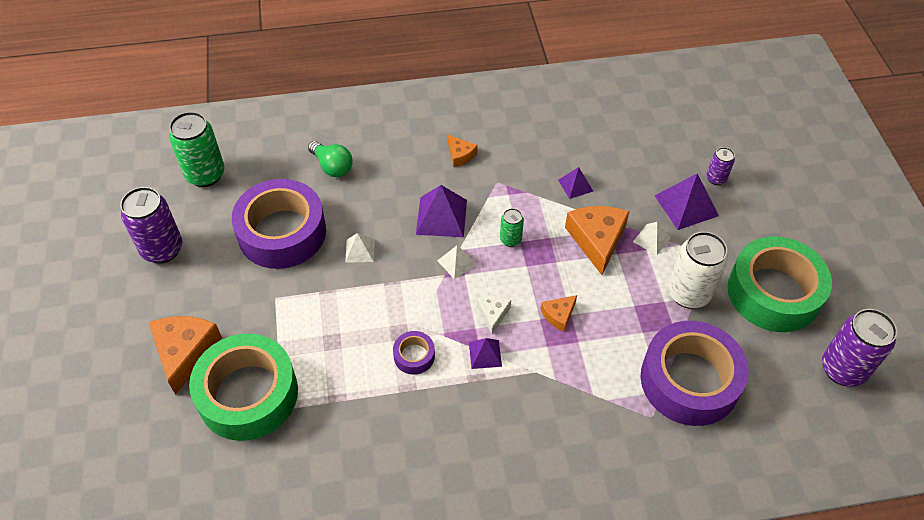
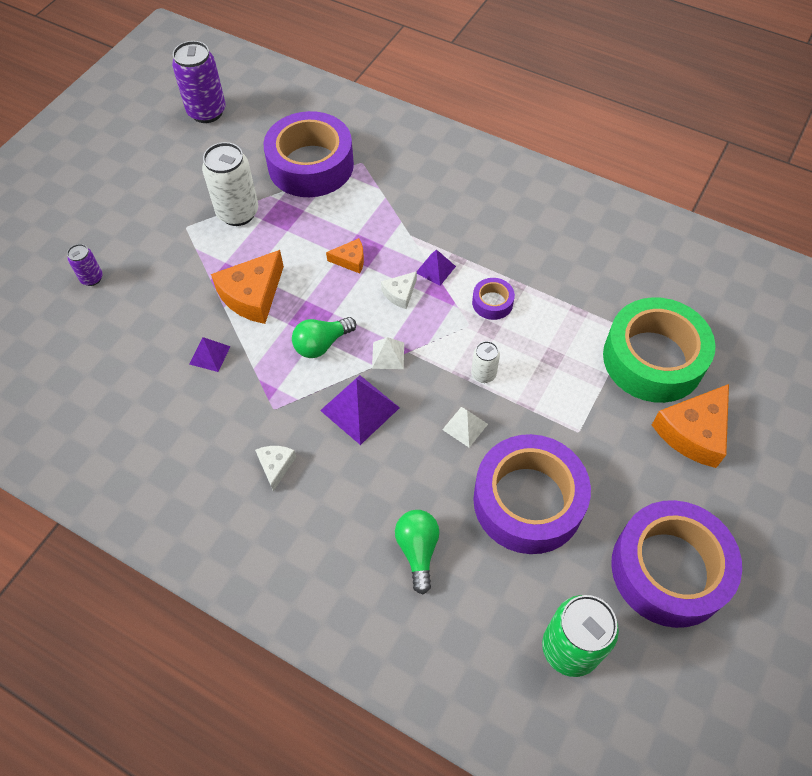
camera: 140 degrees left, 5 degrees up
purple can [120,187,182,264] -> purple tape [611,500,742,628]
orange cheese [448,135,478,167] -> white cheese [255,446,296,491]
green can [500,208,524,247] -> green light bulb [292,317,356,358]
white pyramid [633,222,671,255] -> none
purple pyramid [655,174,719,230] -> none
green tape [727,236,832,332] -> none
none -> white can [471,341,500,383]

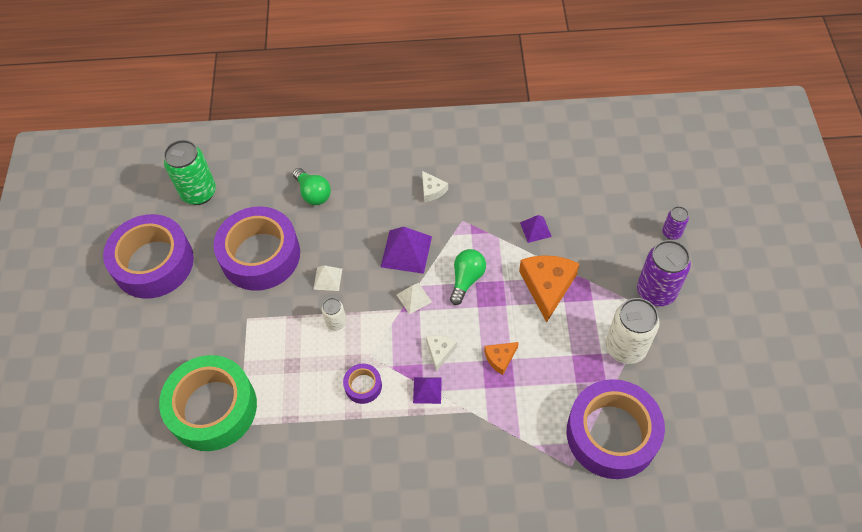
camera: 150 degrees right, 0 degrees up
purple can [172,41,225,123] -> purple can moved to [637,240,691,306]
orange cheese [652,384,729,468] -> none

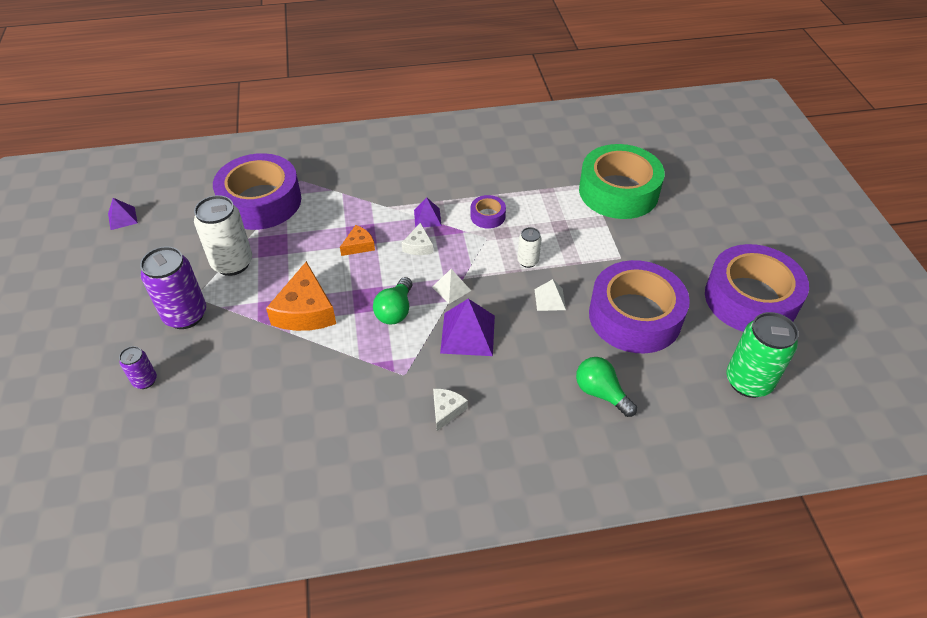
camera: 170 degrees right, 10 degrees down
white cheese [422,171,448,202] -> white cheese turned 60 degrees clockwise [433,389,468,431]
purple pyramid [520,215,552,243] -> purple pyramid moved to [108,198,138,230]

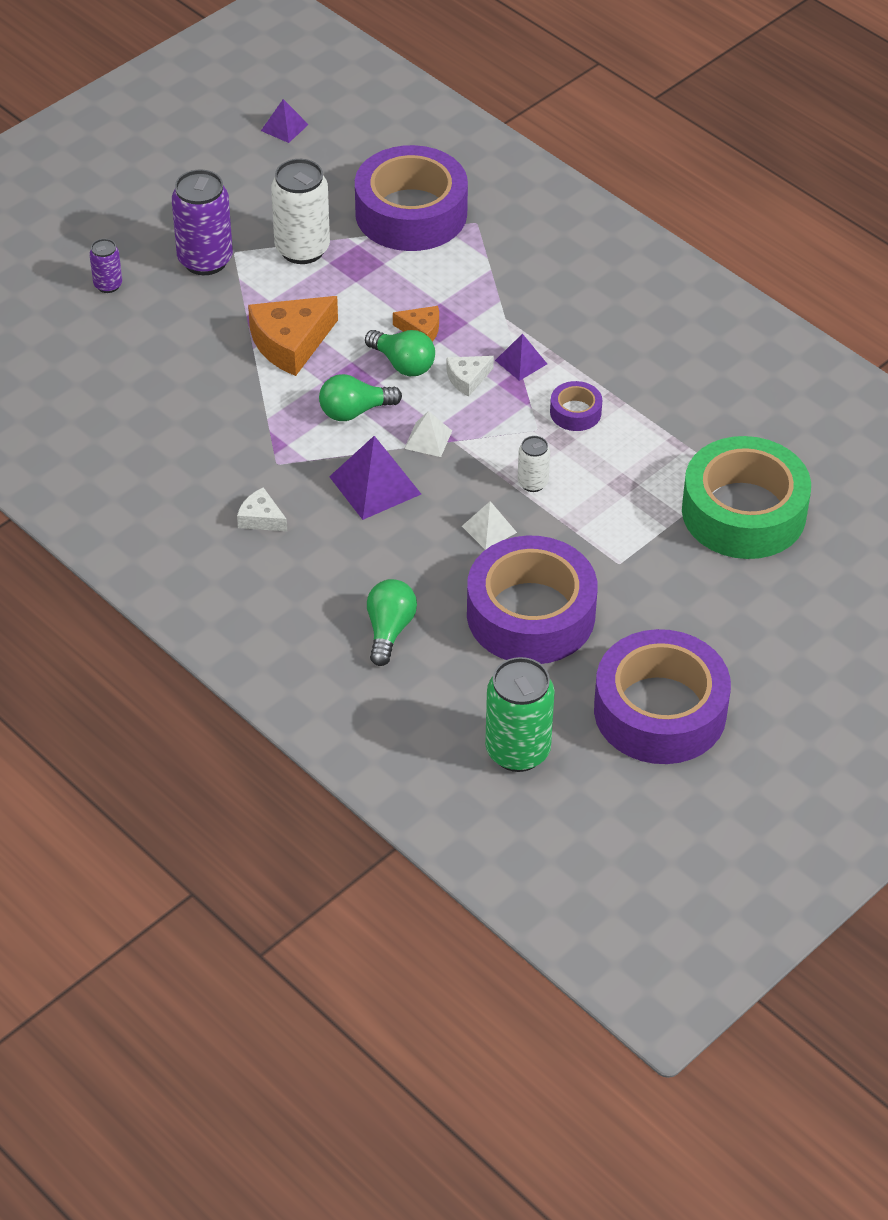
camera: 55 degrees right, 0 degrees up
white cheese [433,389,468,431] -> white cheese turned 135 degrees counterclockwise [237,487,287,531]
none -> green light bulb [365,330,435,376]

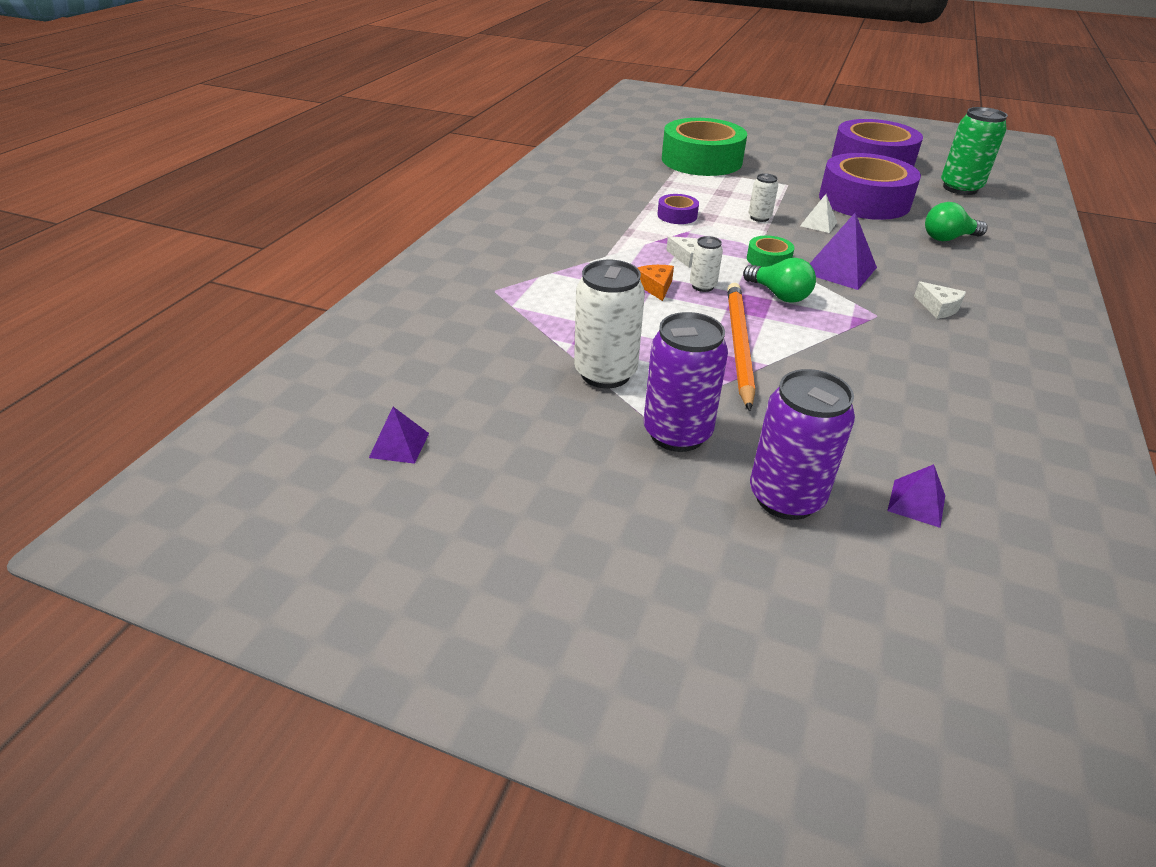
camera: 115 degrees left, 10 degrees down
purple can [89,239,122,293] -> purple can [750,369,855,520], size x1.93
white cheese [237,487,287,531] -> white cheese turned 45 degrees counterclockwise [914,281,966,319]
orange cheese [248,296,338,376] -> orange pencil [727,283,755,411]
purple tape [355,145,468,251] -> none
green light bulb [365,330,435,376] -> white can [690,236,723,292]
white pyramid [404,411,452,457] -> green tape [747,236,794,267]
purple pyramid [495,334,547,381] -> purple pyramid moved to [887,464,945,528]

